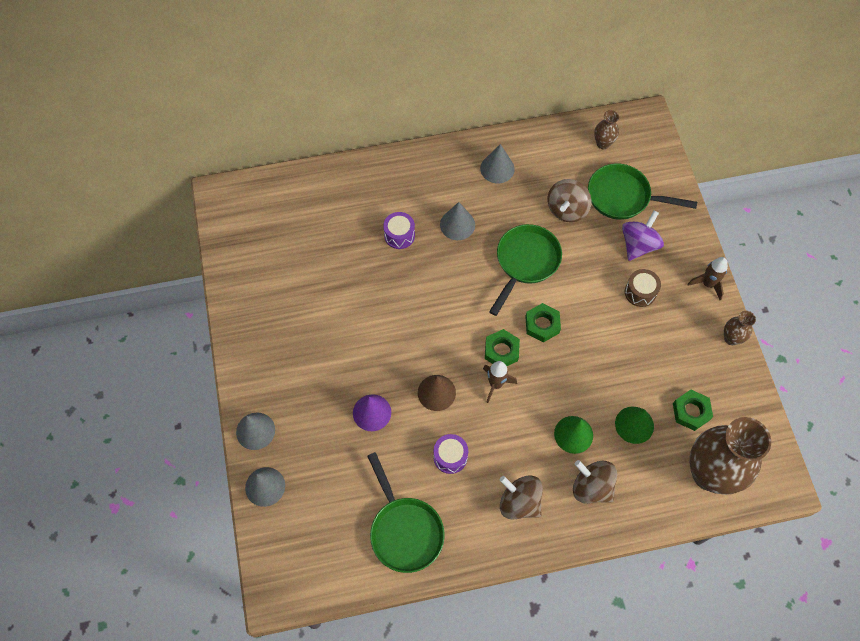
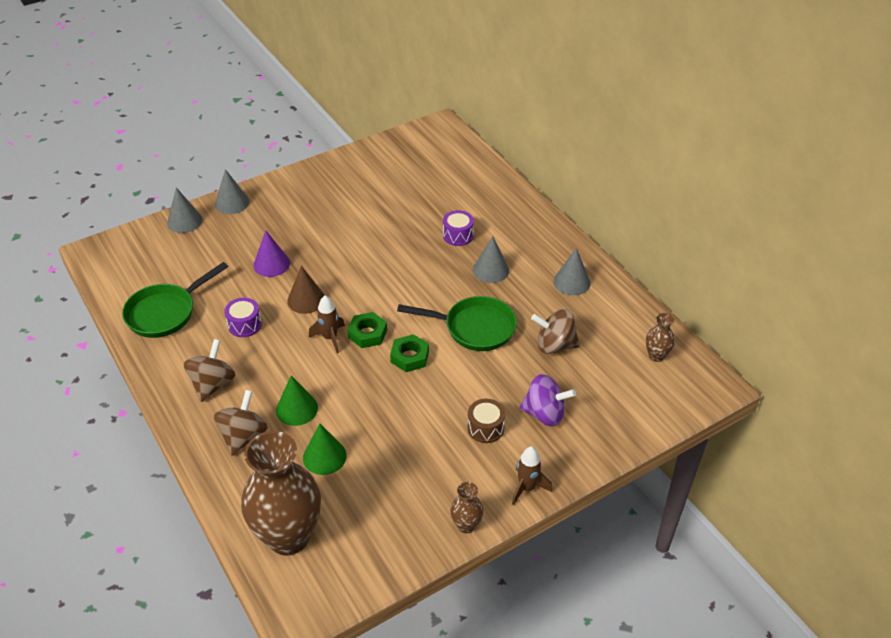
camera: 70 degrees right, 20 degrees down
green pan [588,163,697,220] -> none
green nut [673,390,713,431] -> none

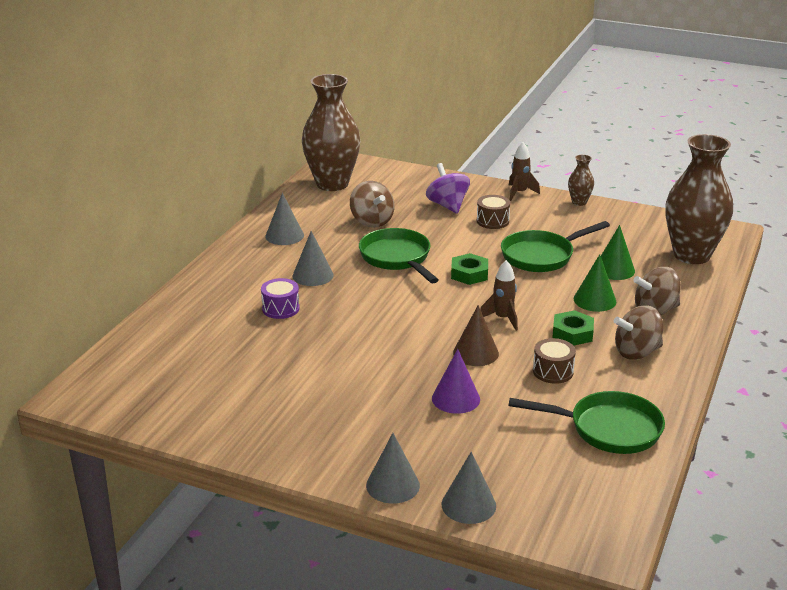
camera: 125 degrees left, 15 degrees down
purple drum [224,298,262,337] -> brown drum [533,338,576,384]
green nut [347,312,387,348] -> green nut moved to [552,310,594,346]
brown vase [646,313,675,362] -> brown vase [302,74,360,191], size x2.30
none -> green pan [501,221,610,272]

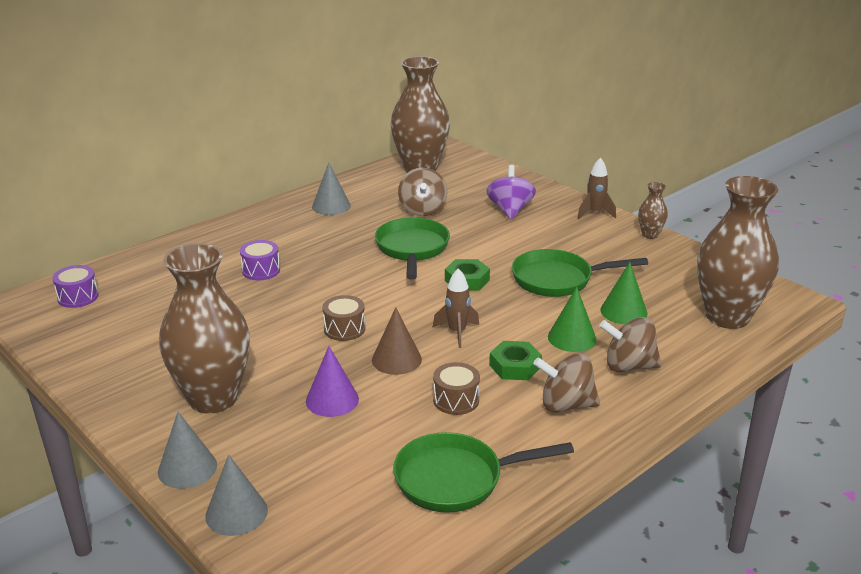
camera: 25 degrees right, 0 degrees up
grey cone [293,231,334,286] -> none
brown drum [477,195,510,229] -> brown drum moved to [322,295,365,341]
green pan [508,391,665,454] -> green pan turned 135 degrees clockwise [393,432,574,513]
none -> purple drum [52,265,99,308]
none -> brown vase [159,243,250,414]

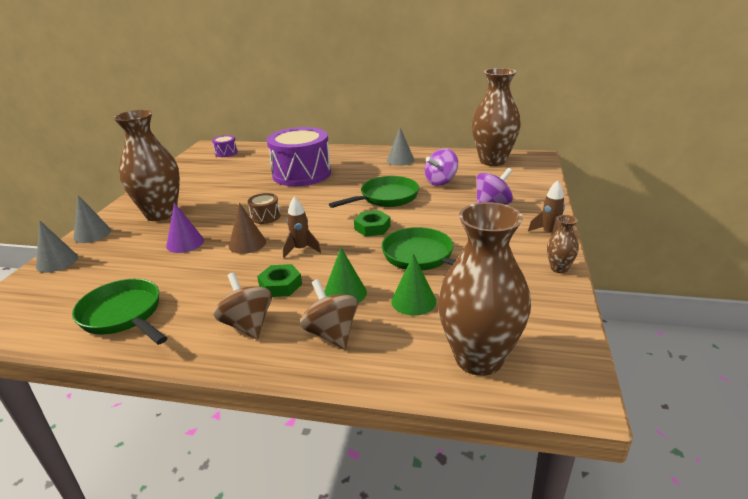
camera: 55 degrees right, 0 degrees up
purple drum [240,240,280,280] -> purple drum [267,127,331,186], size x2.35
brown spinning top [398,168,448,216] -> purple spinning top [424,148,458,186]
brown drum [433,362,480,415] -> none

